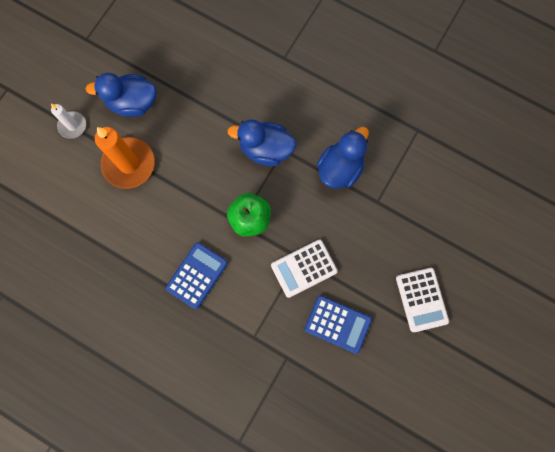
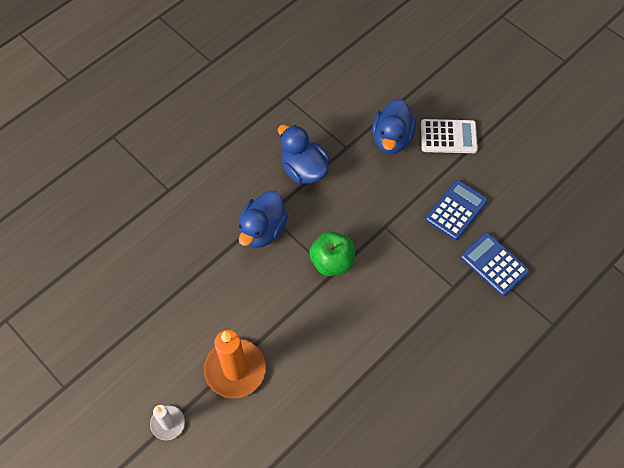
camera: 75 degrees left, 15 degrees down
blue duck [86,73,157,117] -> blue duck moved to [372,99,416,154]
blue calculator [165,242,228,309] -> blue calculator moved to [461,232,530,296]
white calculator [271,239,338,298] -> none

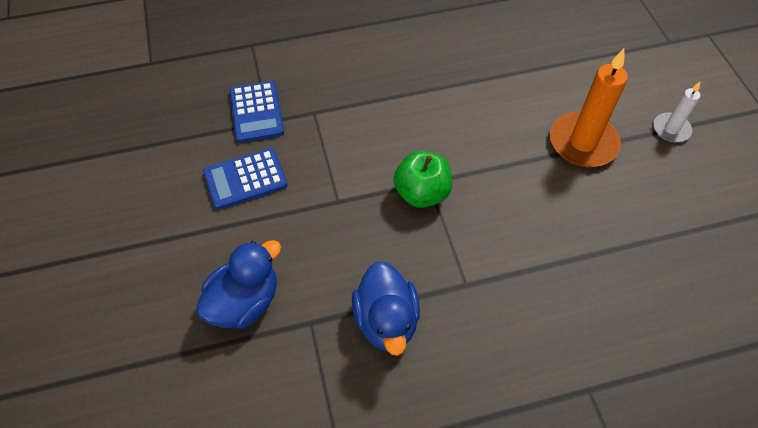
camera: 150 degrees left, 5 degrees down
blue duck [239,191,288,248] -> none
white calculator [421,119,478,153] -> none

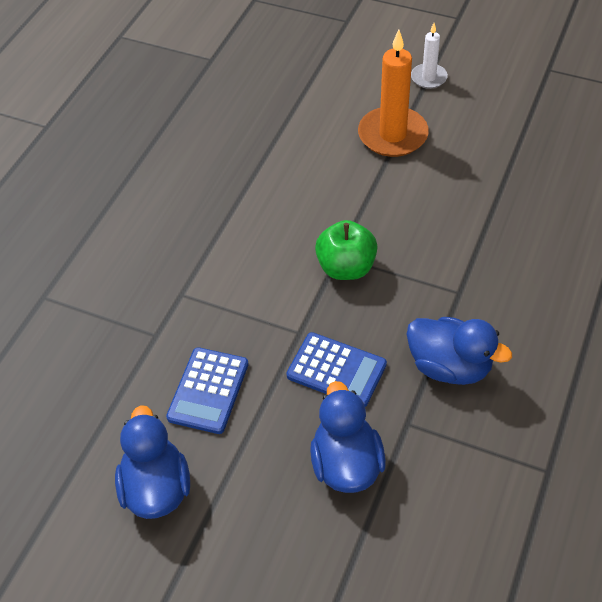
camera: 50 degrees left, 5 degrees down
blue calculator [230,81,284,143] -> blue calculator moved to [286,332,387,407]
none -> blue duck [115,405,190,519]

